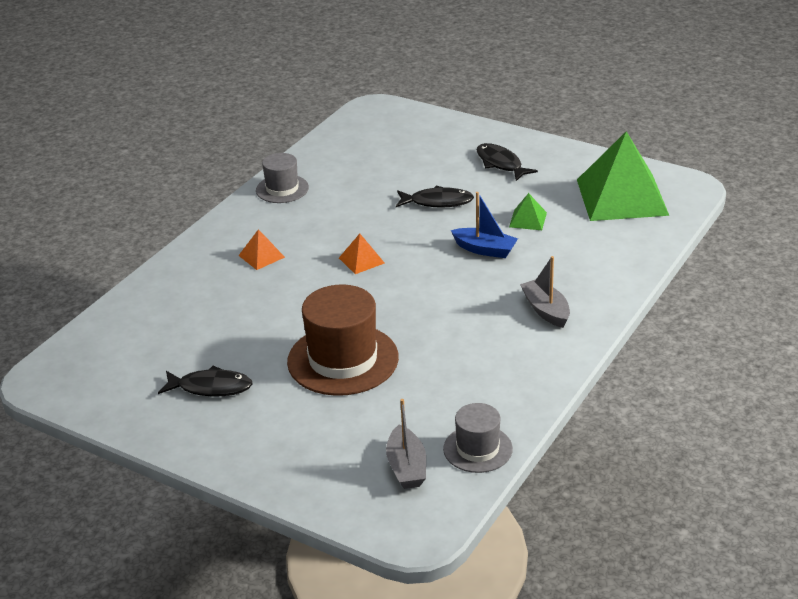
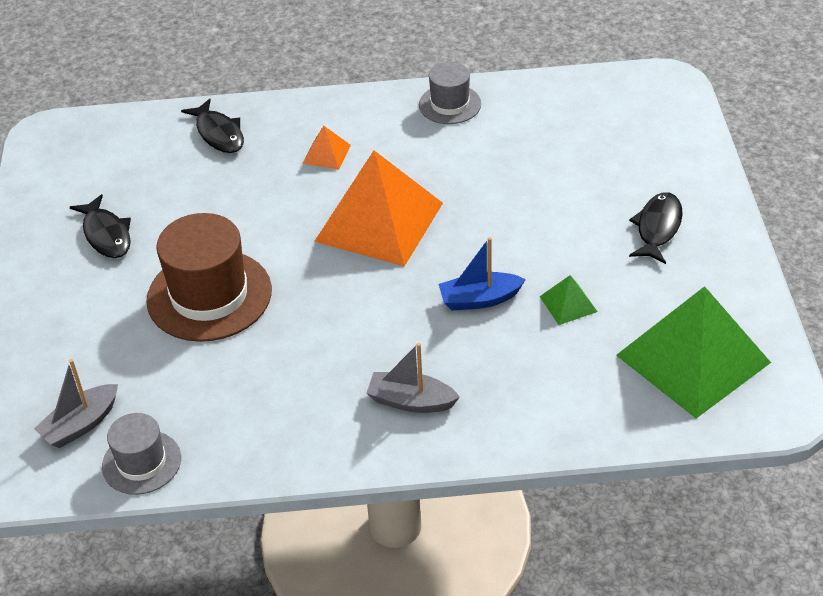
camera: 55 degrees right, 10 degrees up
orange pyramid [339,234,385,274] -> orange pyramid [314,150,443,267], size x2.41
black fish [396,186,474,208] -> black fish moved to [181,99,244,153]
blue boat [451,192,518,258] -> blue boat turned 90 degrees clockwise [439,237,526,311]
grey boat [520,256,570,328] -> grey boat turned 105 degrees counterclockwise [366,343,460,413]

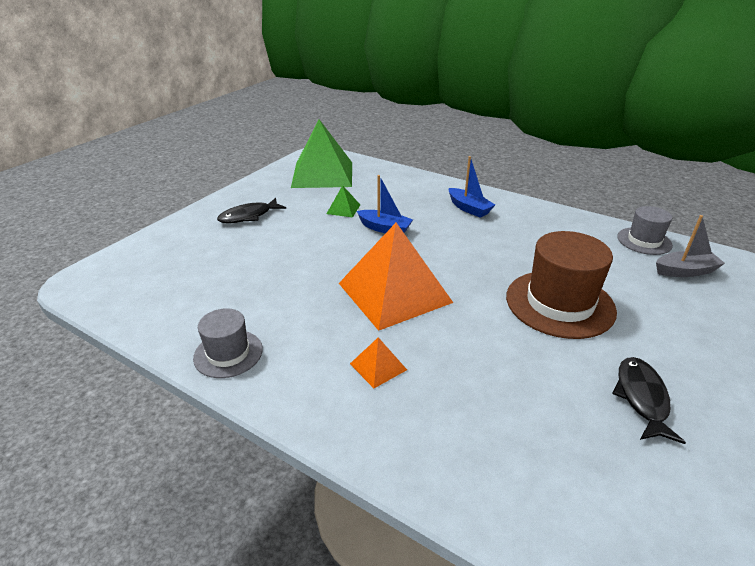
camera: 145 degrees left, 10 degrees down
black fish [181,99,244,153] -> none
grey boat [366,343,460,413] -> blue boat [449,156,495,218]

